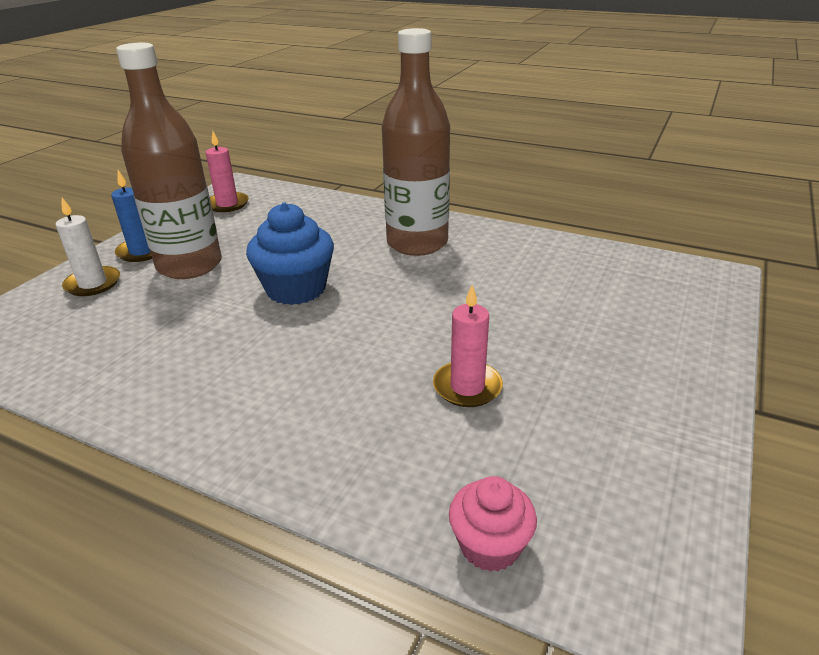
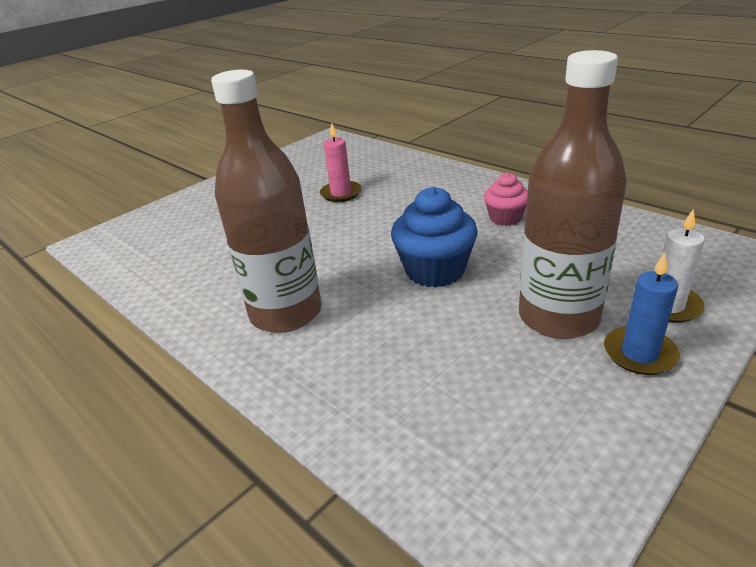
camera: 160 degrees left, 0 degrees up
pink candle [205,131,249,212] -> none
pink cupcake [449,476,537,572] -> pink cupcake moved to [484,172,528,226]

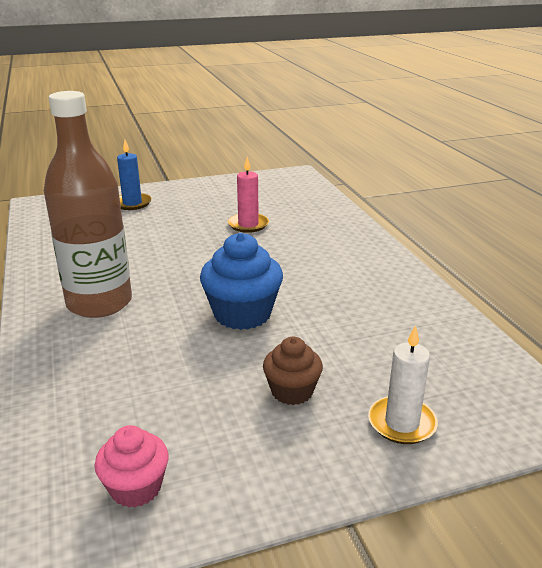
camera: 25 degrees right, 5 degrees down
pink cupcake [484,172,528,226] -> pink cupcake moved to [94,425,169,508]
brown bottle [519,50,627,339] -> brown cupcake [263,337,323,405]
blue candle [604,253,680,375] -> blue candle moved to [117,140,151,210]

